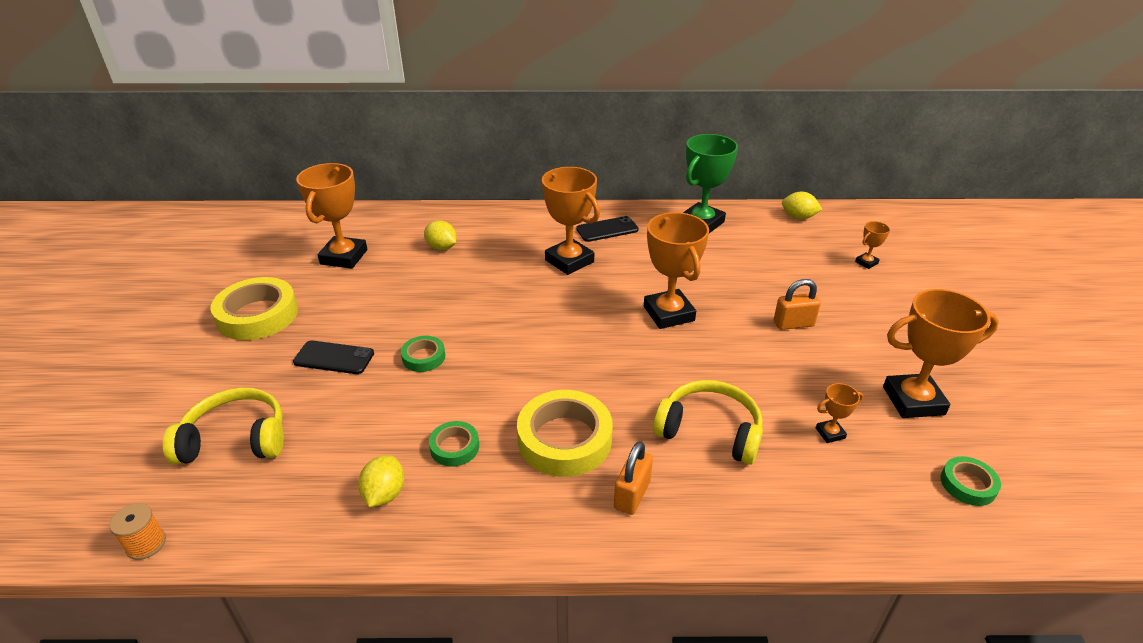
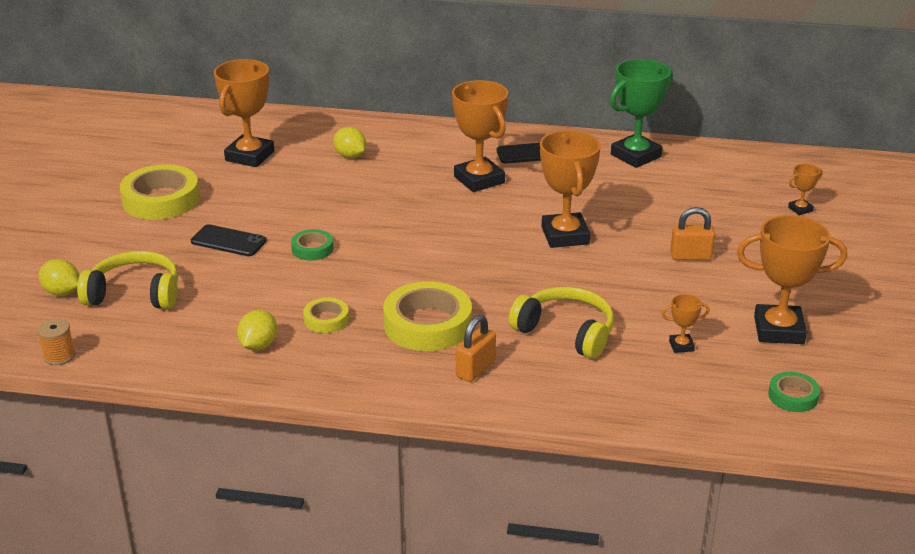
camera: 10 degrees right, 5 degrees down
green tape [429,421,479,467] -> yellow tape [303,298,349,333]
yellow lemon [782,192,822,219] -> yellow lemon moved to [39,259,79,296]

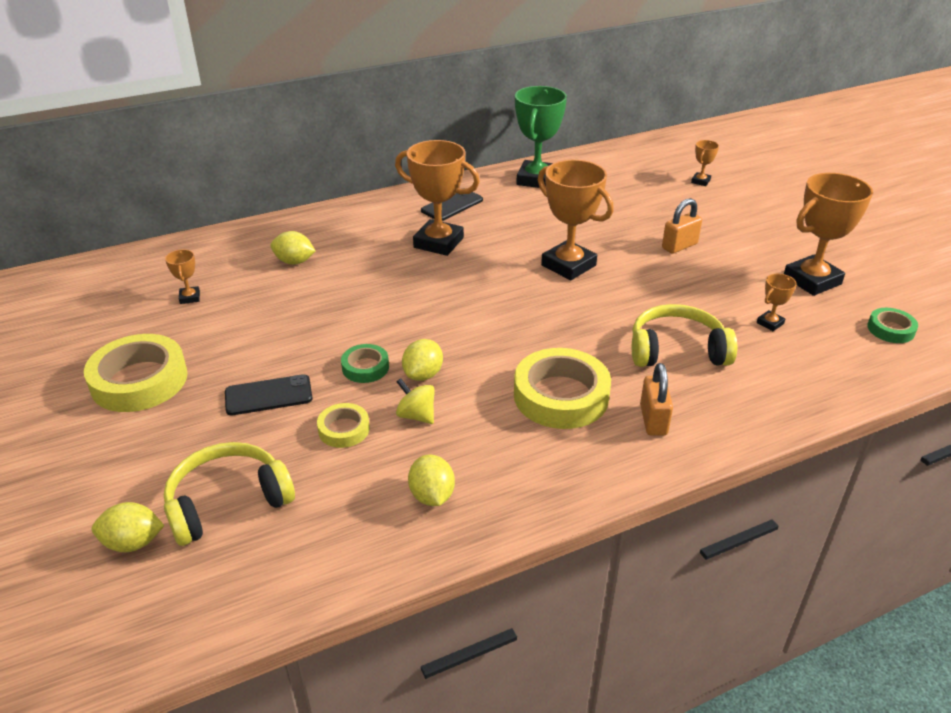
camera: 35 degrees left, 5 degrees up
orange spool [37,318,75,365] -> none
orange trophy [214,59,274,167] -> orange trophy [165,249,200,304], size x0.45
yellow tape [303,298,349,333] -> yellow tape moved to [317,403,370,448]
none -> yellow spinning top [396,378,435,424]
none -> yellow lemon [402,339,443,381]

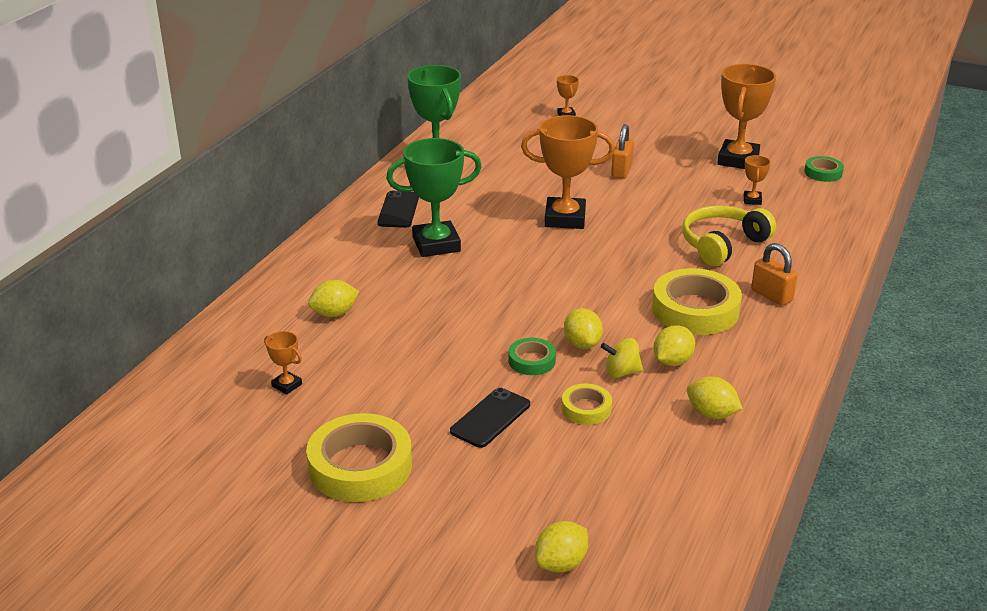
camera: 40 degrees left, 5 degrees down
yellow headphones [164,442,295,546] -> none
orange trophy [395,140,480,256] -> green trophy [386,138,482,257]
none -> yellow lemon [653,325,695,366]

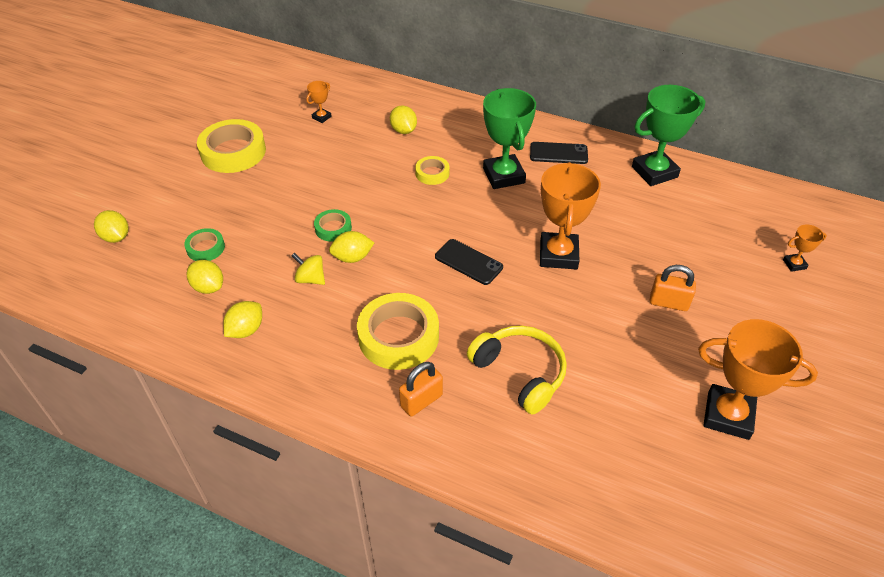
camera: 90 degrees right, 15 degrees up
black phone [450,388,530,448] -> black phone moved to [435,239,503,285]
yellow tape [562,384,612,425] -> yellow tape moved to [415,156,449,185]
yellow spinning top [601,338,643,378] -> yellow spinning top turned 60 degrees counterclockwise [292,253,325,285]
yellow lemon [653,325,695,366] -> yellow lemon moved to [187,260,223,294]
orange trophy [744,155,771,205] -> none
green tape [804,156,844,182] -> green tape moved to [184,228,225,261]

